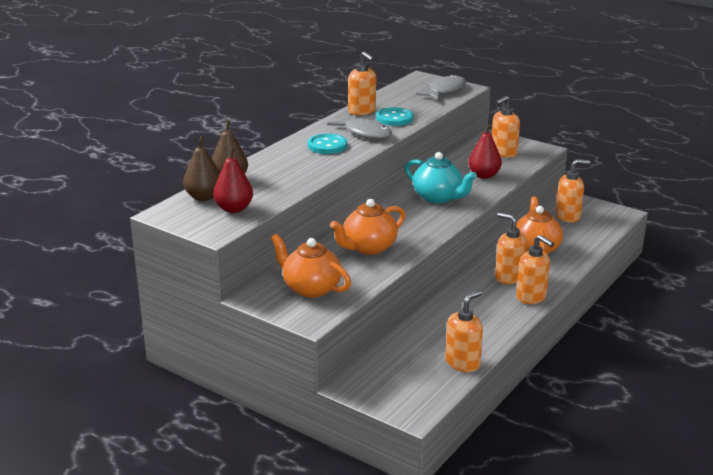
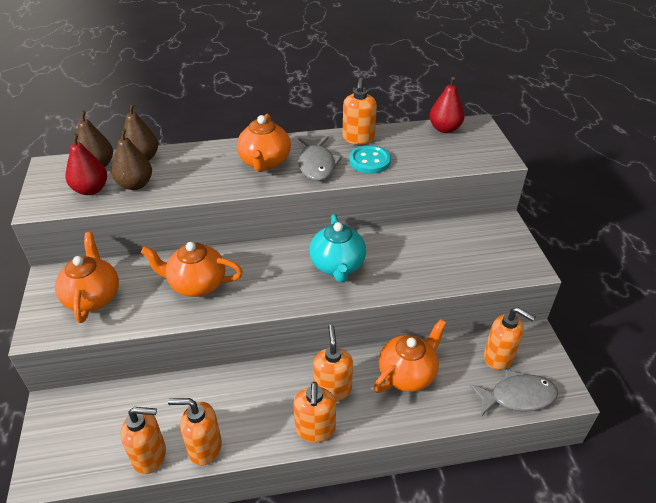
camera: 45 degrees right, 15 degrees up
turquoise button [308,133,347,154] -> orange teapot [237,114,291,172]
grey fish [416,74,466,101] -> grey fish moved to [469,370,558,417]
red pear [468,124,502,179] -> red pear moved to [429,77,465,133]
orange soap dispenser [492,96,520,158] -> orange soap dispenser moved to [168,398,222,466]
none -> brown pear [112,129,152,190]

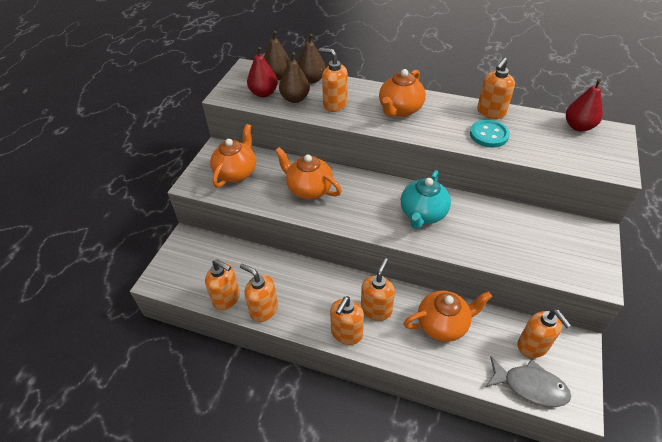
camera: 30 degrees right, 5 degrees up
grey fish [298,136,342,181] -> none
none -> orange soap dispenser [319,48,348,112]

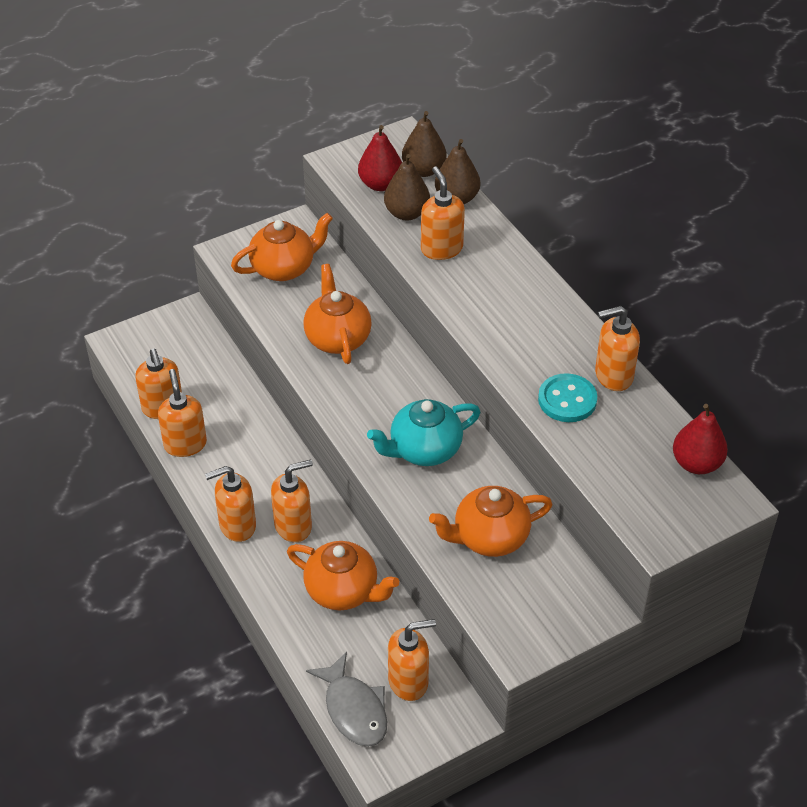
camera: 40 degrees right, 0 degrees up
orange teapot [379,69,426,117] -> orange teapot moved to [429,486,553,557]
orange soap dispenser [517,309,571,358] -> orange soap dispenser turned 120 degrees counterclockwise [388,619,436,701]

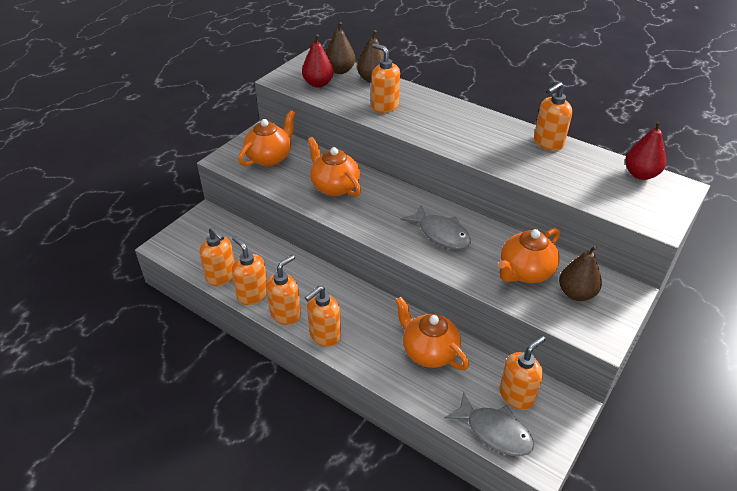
camera: 25 degrees left, 5 degrees down
orange soap dispenser [271,459,313,542] -> orange soap dispenser moved to [266,255,301,325]
orange teapot [287,541,399,610] -> orange teapot turned 135 degrees counterclockwise [395,297,469,370]
turquoise teapot [367,399,481,466] -> grey fish [401,204,471,250]
brown pear [384,154,430,220] -> brown pear moved to [559,245,602,301]
turquoise button [538,373,597,422] -> none

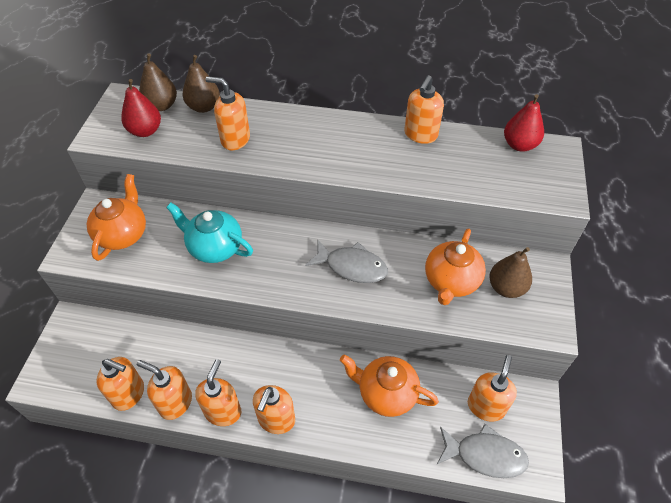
camera: 25 degrees left, 10 degrees up
orange teapot [307,137,361,197] -> turquoise teapot [166,203,253,263]

